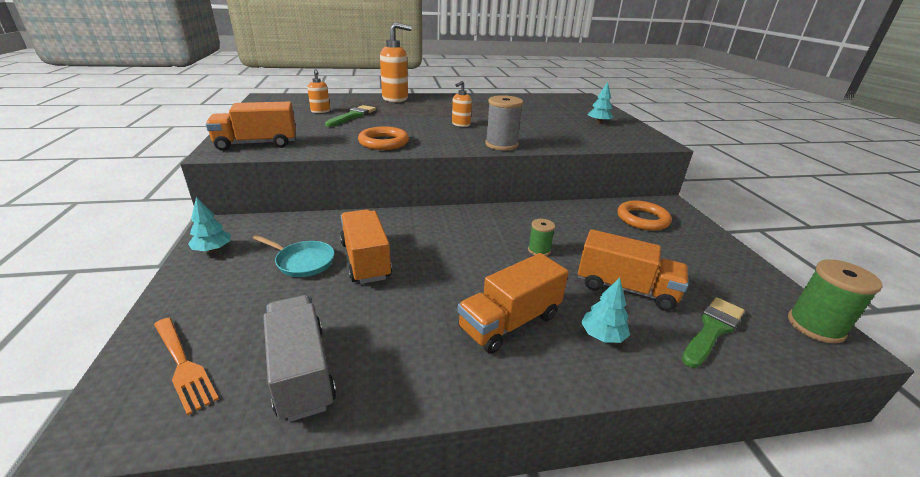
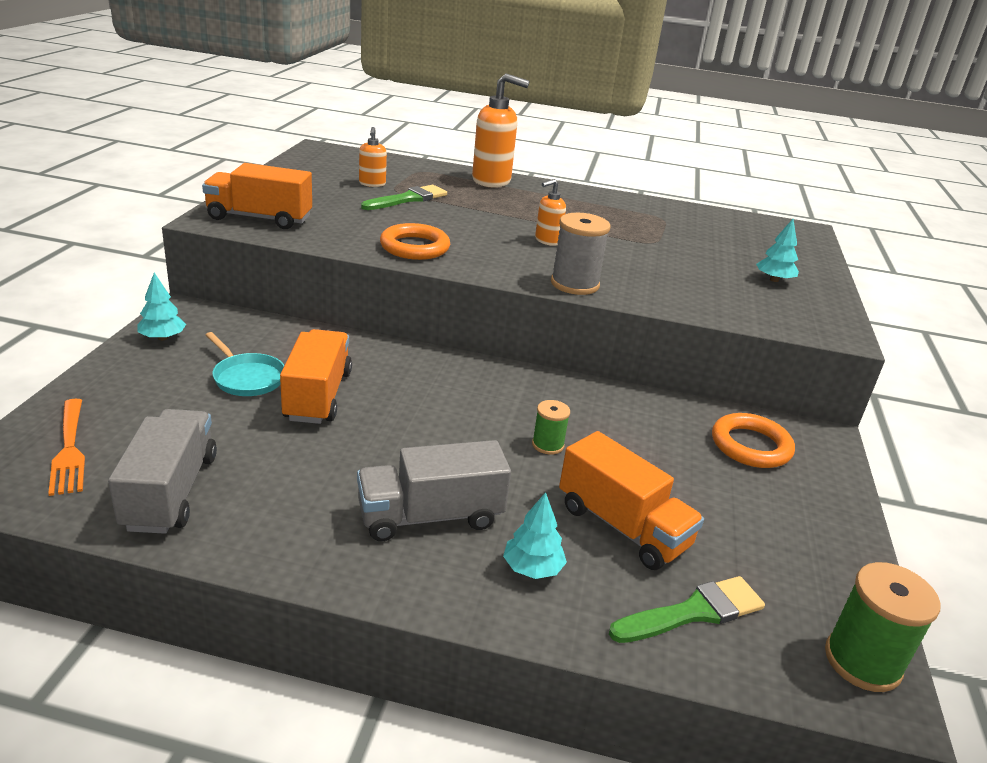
camera: 20 degrees right, 0 degrees up
orange truck [457,253,569,354] -> grey truck [357,440,511,541]

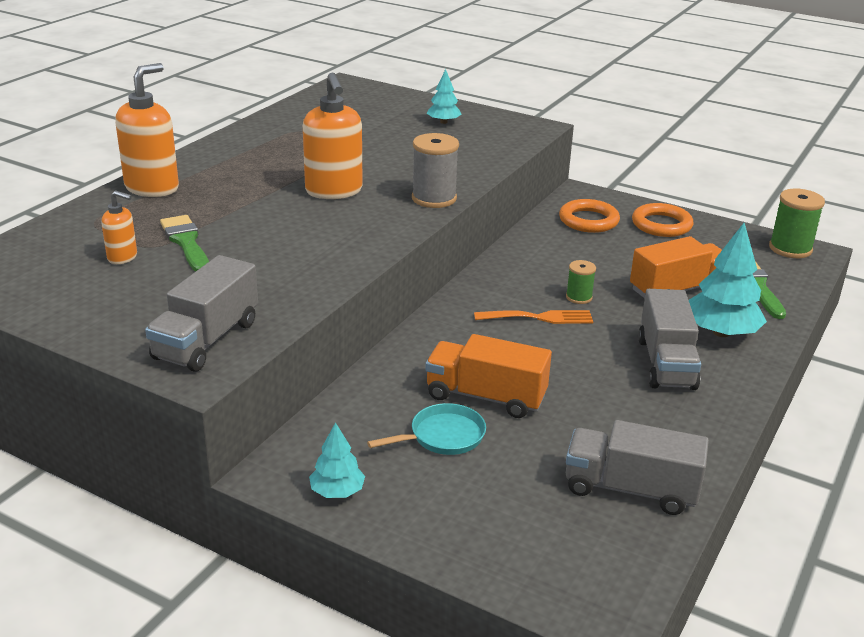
camera: 70 degrees left, 0 degrees up
orange fork [48,399,85,496] -> orange fork moved to [474,310,593,324]
orange truck [202,163,312,229] -> grey truck [145,255,258,372]
orange ring [380,223,450,260] -> orange ring moved to [632,203,693,237]
turquoise tree [503,492,567,579] -> turquoise tree [689,223,767,337], size x1.78
orange soap dispenser [535,179,566,246] -> orange soap dispenser [303,73,363,199], size x1.91

